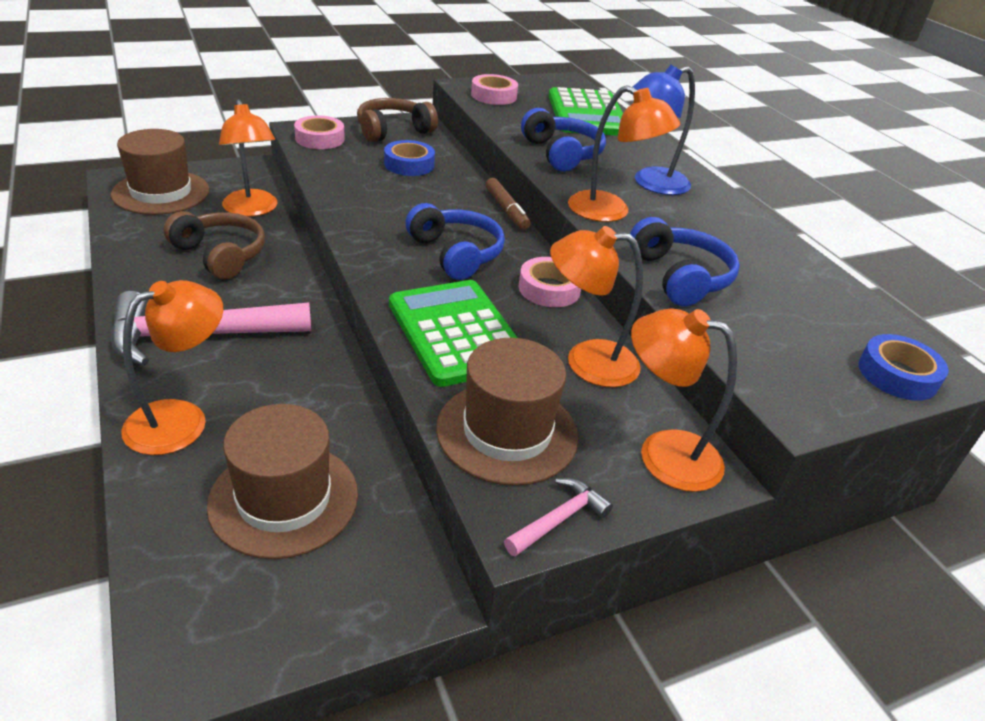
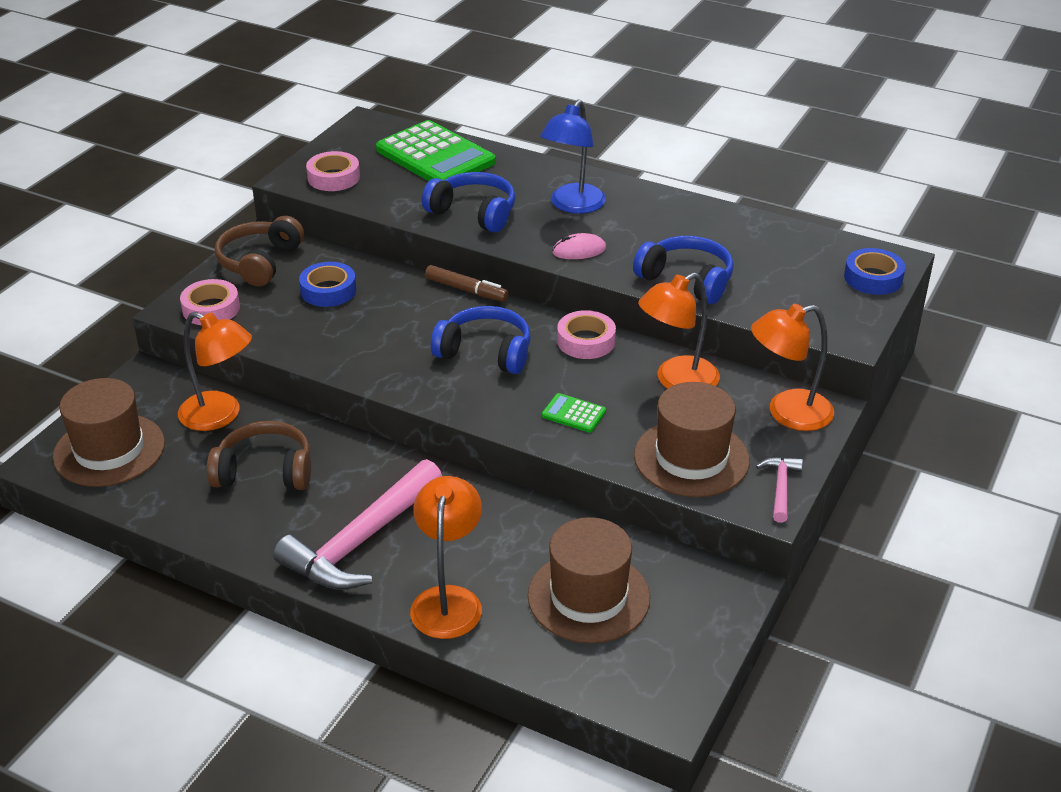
camera: 35 degrees left, 0 degrees up
green calculator [389,280,518,387] -> green calculator [542,393,606,433], size x0.43
orange lamp [568,85,680,222] -> pink mouse [552,233,606,259]

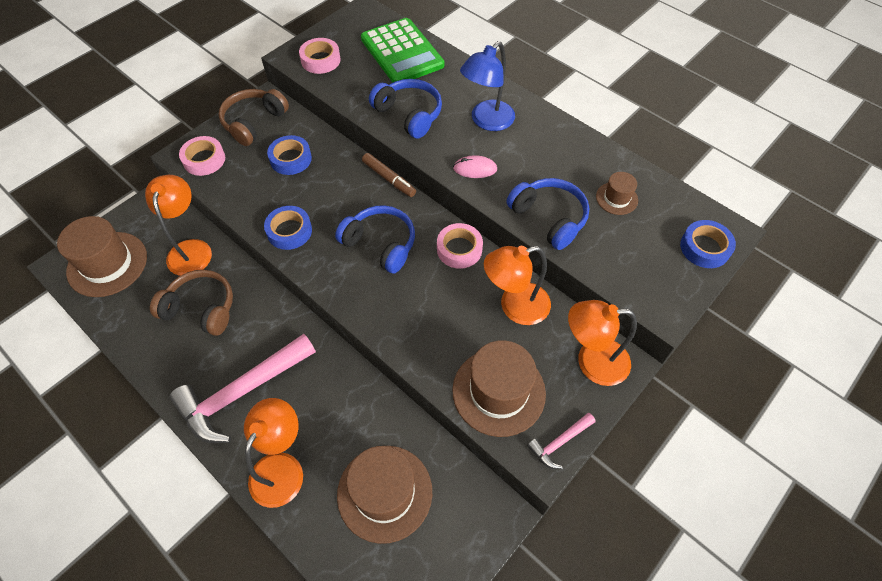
camera: 15 degrees right, 20 degrees up
orange lamp [178,312,252,431] -> orange lamp turned 135 degrees counterclockwise [145,175,212,276]
green calculator [542,393,606,433] -> none
pink hammer [756,457,803,523] -> pink hammer turned 150 degrees counterclockwise [527,413,595,469]
none -> blue tape [264,206,312,250]
none -> brown hat [596,172,638,215]

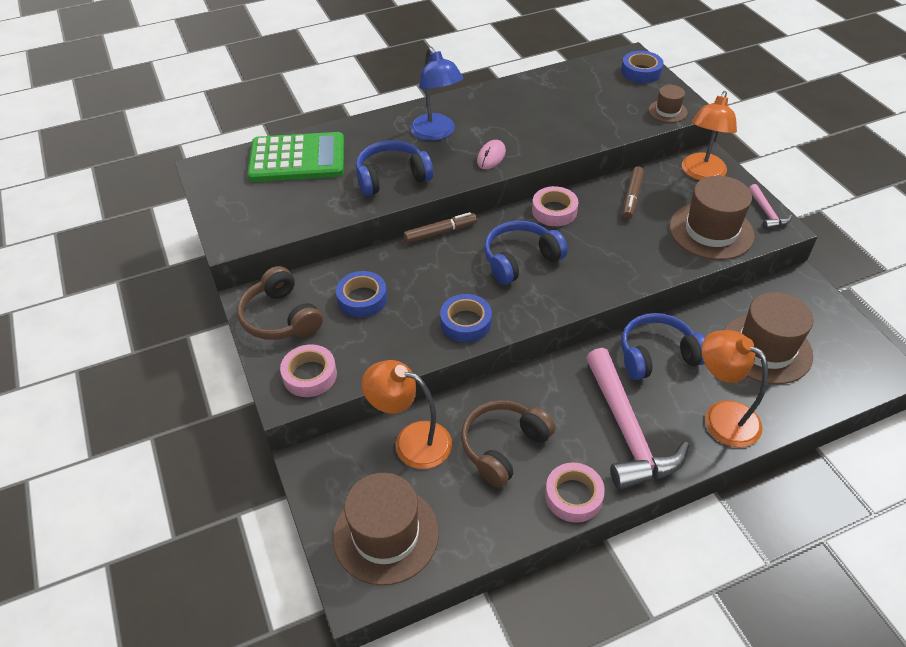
camera: 65 degrees left, 10 degrees down
pink tape [299,38,341,74] -> pink tape moved to [545,463,605,523]
orange lamp [484,246,551,325] -> brown marker [623,166,644,219]
blue headphones [506,178,589,250] -> blue headphones moved to [621,313,705,380]
brown hat [596,172,638,215] -> brown hat moved to [649,85,687,123]

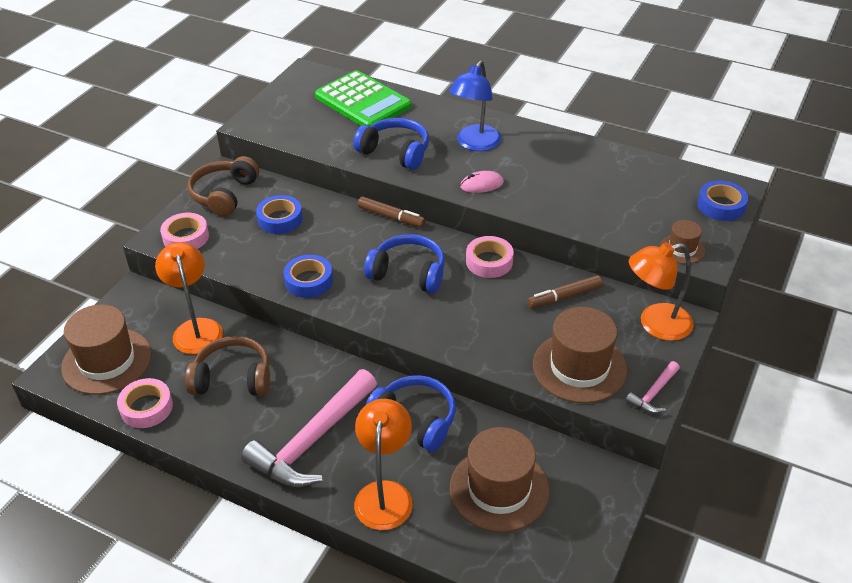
camera: 50 degrees right, 5 degrees down
pink tape [545,463,605,523] -> pink tape moved to [117,378,173,428]

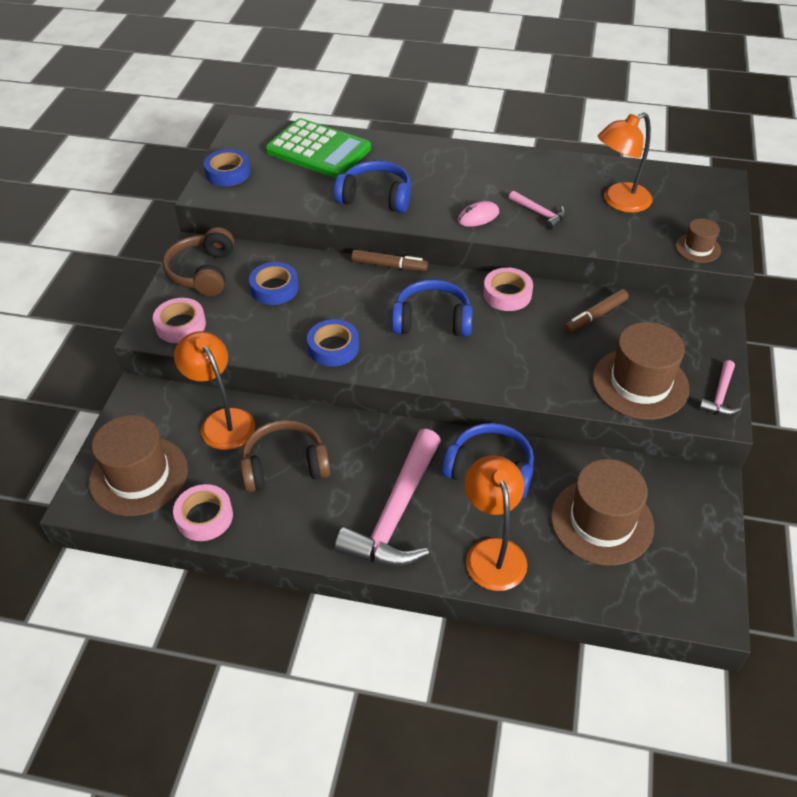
camera: 15 degrees left, 5 degrees up
blue lamp [449,61,502,151] -> none
orange lamp [629,242,694,341] -> orange lamp moved to [598,112,653,213]
blue tape [697,181,748,221] -> blue tape moved to [204,149,250,186]
none -> pink hammer [509,191,566,230]

